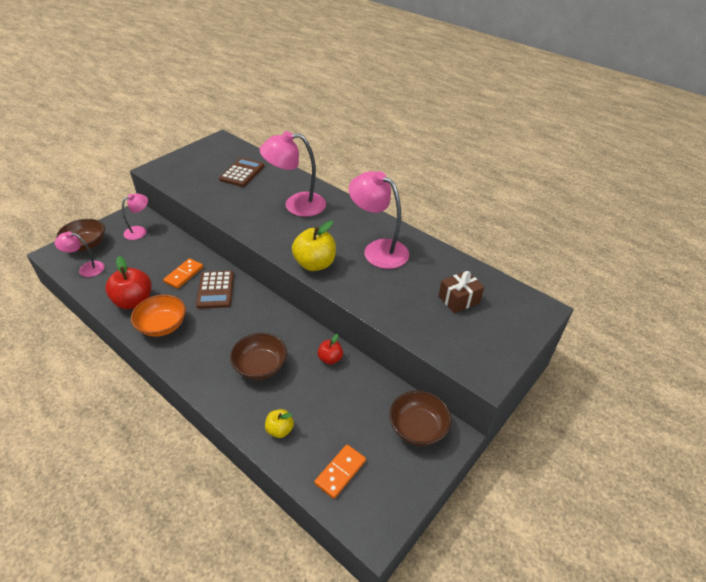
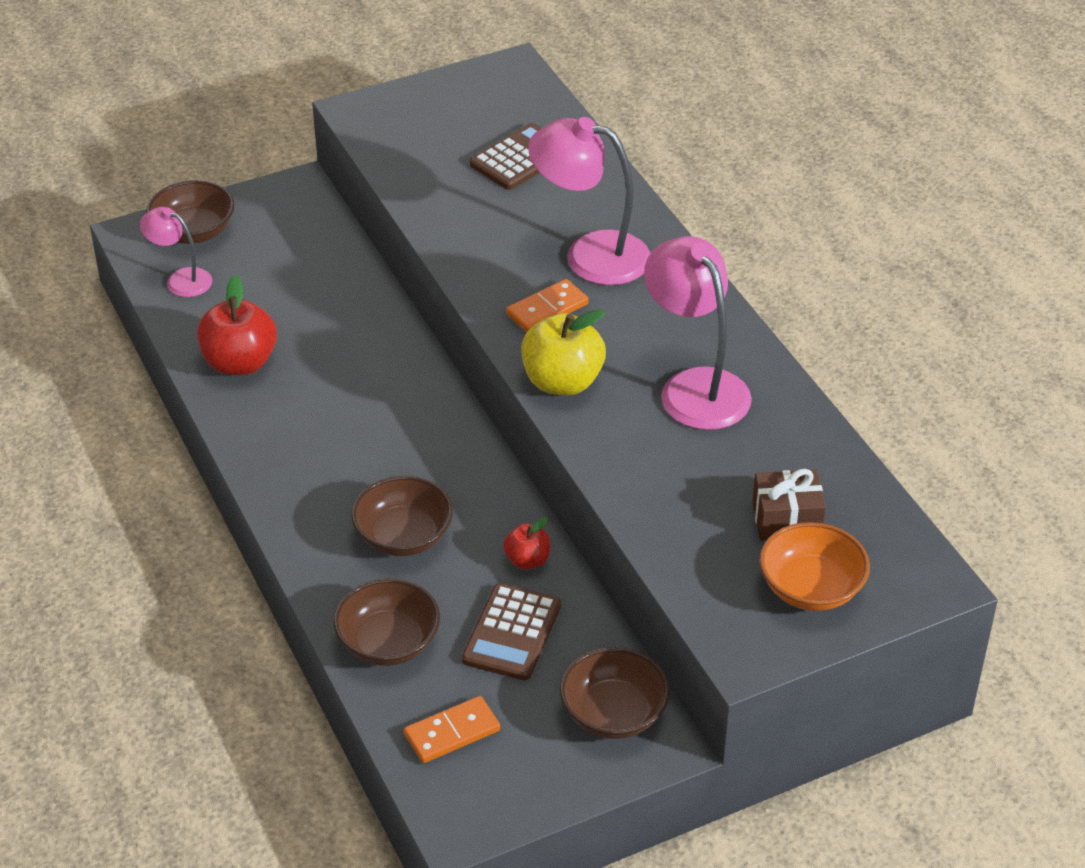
camera: 25 degrees right, 0 degrees up
pink lamp [122,193,148,240] -> none
orange bowl [131,295,186,337] -> orange bowl moved to [759,522,870,611]
orange domino [163,258,203,289] -> orange domino moved to [506,279,589,332]
brown calculator [196,271,234,309] -> brown calculator moved to [462,583,561,680]
yellow apple [265,409,294,438] -> brown bowl [333,578,440,666]

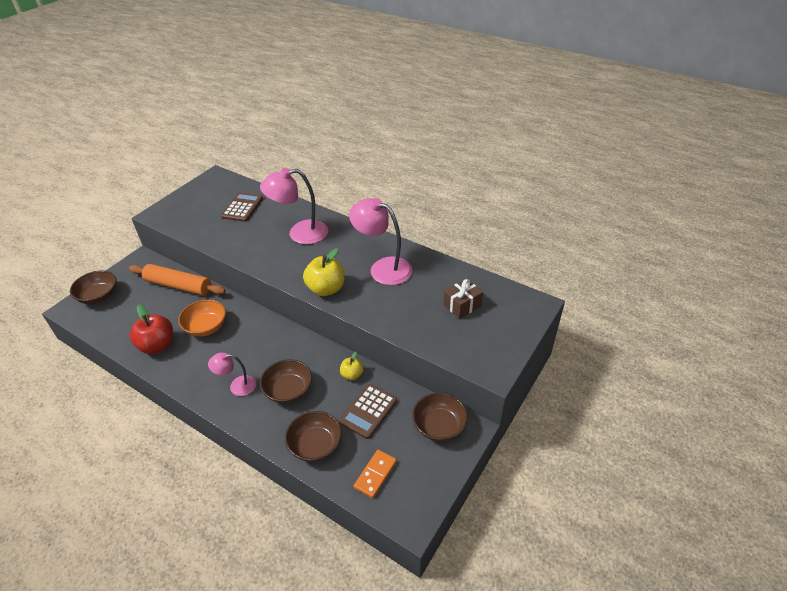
camera: 30 degrees left, 0 degrees up
pink lamp [140,207,212,297] -> pink lamp moved to [208,353,256,396]
brown calculator [462,583,561,680] -> brown calculator turned 45 degrees clockwise [339,384,397,439]
red apple [503,517,551,570] -> yellow apple [340,352,363,380]
orange domino [506,279,589,332] -> none
orange bowl [759,522,870,611] -> orange bowl moved to [178,299,226,337]
none -> orange rolling pin [129,264,226,296]

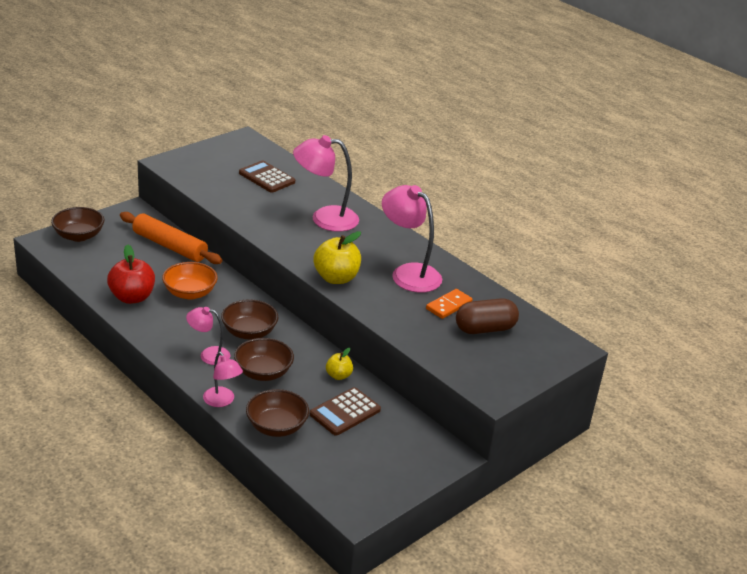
camera: 10 degrees right, 10 degrees down
brown calculator [221,192,263,222] -> brown calculator turned 75 degrees counterclockwise [239,161,295,193]
orange domino [354,450,397,498] -> orange domino moved to [426,289,473,319]
brown bowl [412,393,468,442] -> brown bowl moved to [221,299,278,339]
brown gift [443,279,483,319] -> brown capsule [456,298,519,334]
none -> pink lamp [203,352,243,407]

